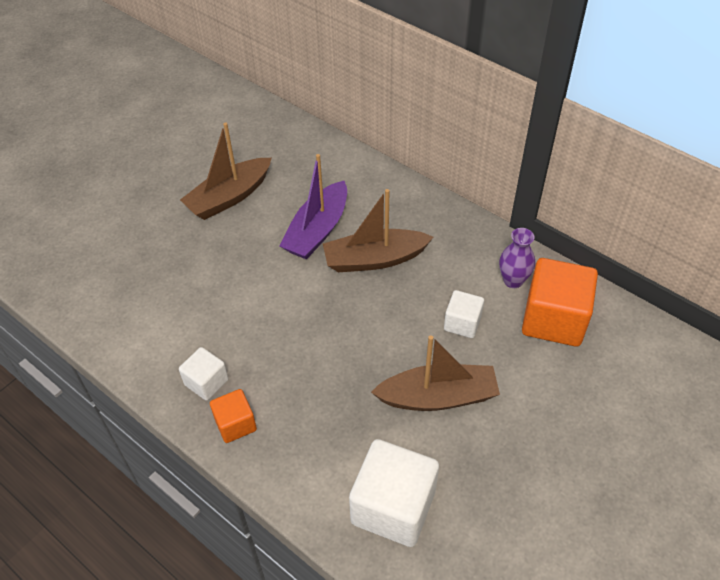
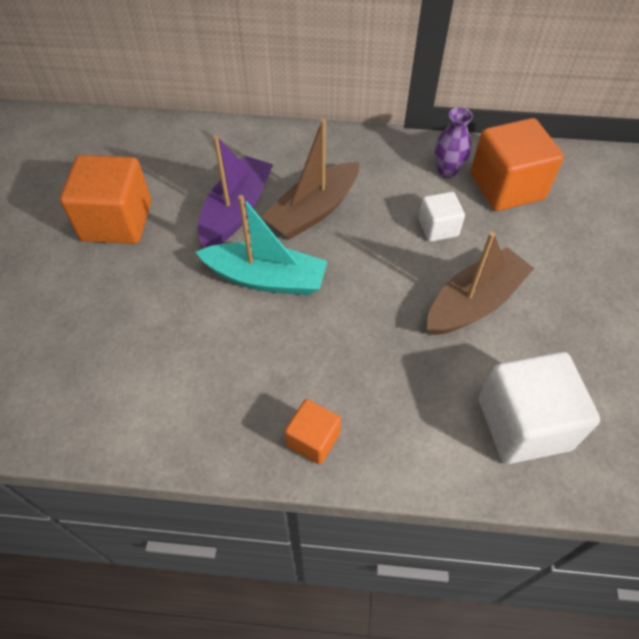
camera: 35 degrees left, 5 degrees up
white cube [179,347,228,401] -> none
brown boat [180,122,272,220] -> orange cube [60,155,151,244]
purple boat [279,154,347,260] -> purple boat turned 150 degrees counterclockwise [198,135,273,247]
none -> turquoise boat [196,195,327,295]

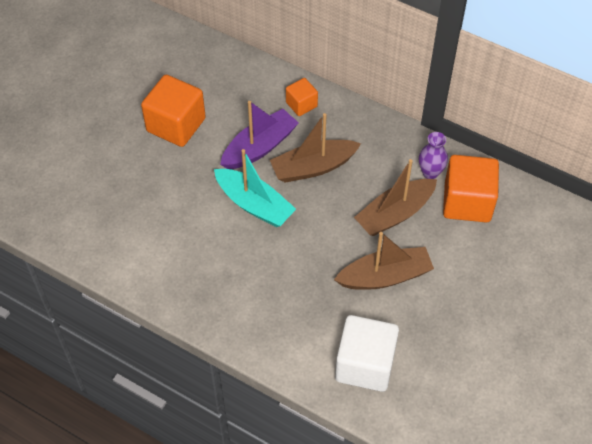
camera: 25 degrees right, 0 degrees up
orange cube [285,399,341,465] -> orange cube moved to [286,78,318,116]
white cube [419,192,465,242] -> brown boat [354,159,437,236]

